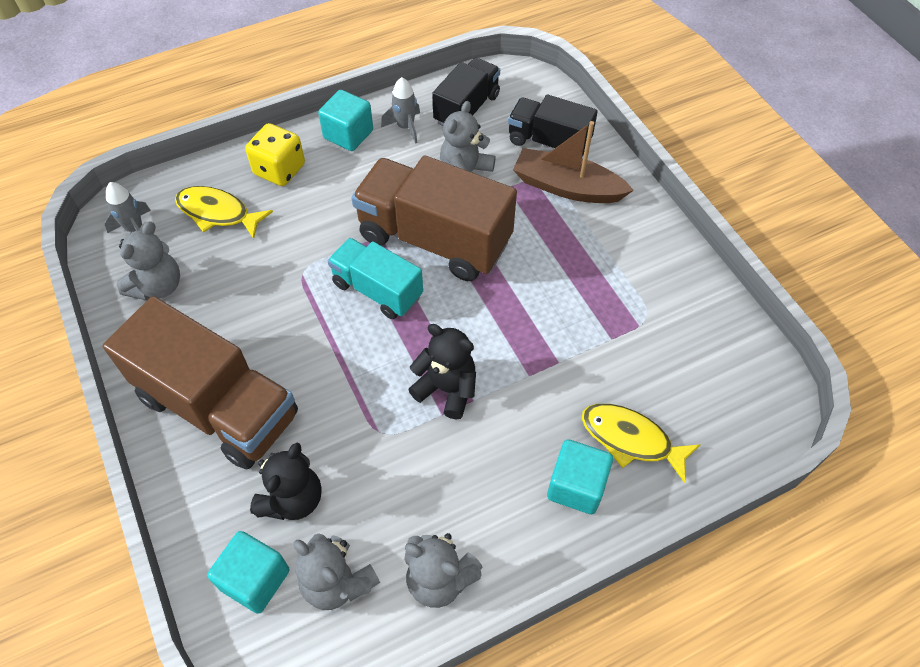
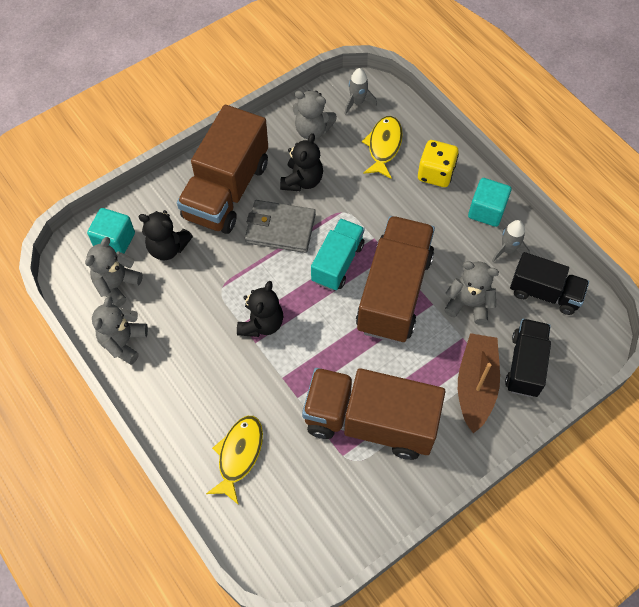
camera: 80 degrees right, 5 degrees up
turquoise cube [547,439,613,514] -> none
none -> grey wallet [245,200,316,253]
none -> black teddy bear [280,133,323,191]
none -> brown truck [302,368,445,460]

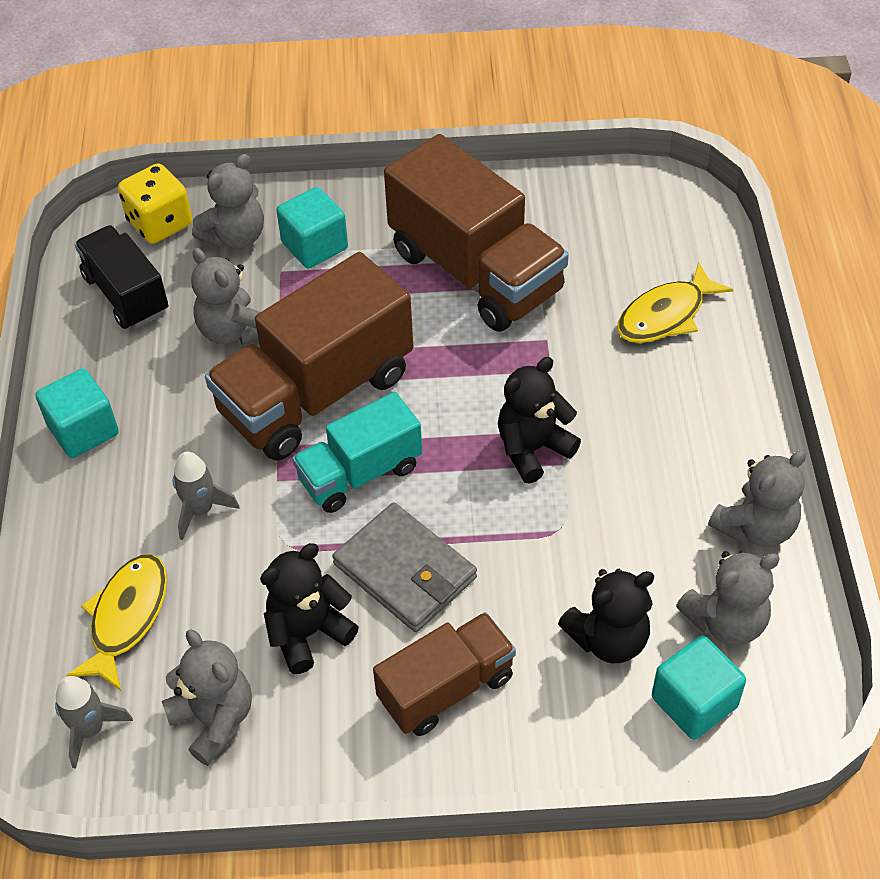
camera: 145 degrees left, 10 degrees down
black teddy bear [139,210,193,260] -> black teddy bear turned 105 degrees clockwise [558,569,654,663]
brown truck [177,105,268,234] -> brown truck [373,612,516,736], size x0.59
yellow fish [362,116,403,179] -> yellow fish turned 150 degrees clockwise [66,554,167,691]
yellow dice [418,140,459,187] -> yellow dice moved to [118,163,192,244]
brown boat [458,333,500,433] -> turquoise cube [276,187,348,268]
grey rocket [492,220,530,262] -> grey rocket moved to [173,452,239,540]
black truck [505,319,551,397] -> grey teddy bear [192,154,264,249]

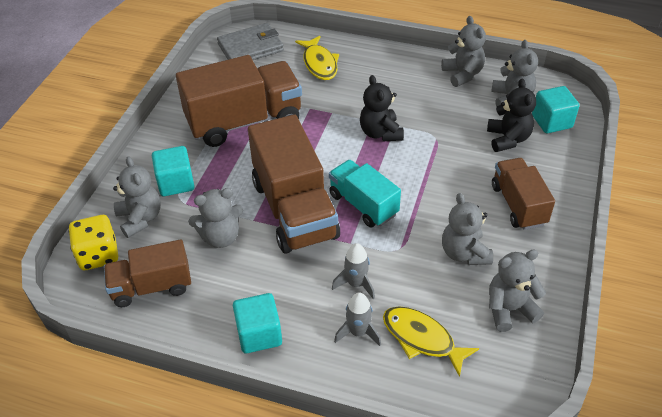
camera: 70 degrees left, 5 degrees down
grey rocket [55,676,133,769] -> grey rocket moved to [334,293,381,346]
black truck [74,225,169,329] -> brown truck [104,239,191,307]
black teddy bear [260,543,359,674] -> grey teddy bear [442,193,493,265]
turquoise truck [292,392,422,513] -> turquoise truck turned 150 degrees clockwise [329,160,401,227]
grey wallet [332,502,477,632] -> grey wallet moved to [217,23,284,60]

